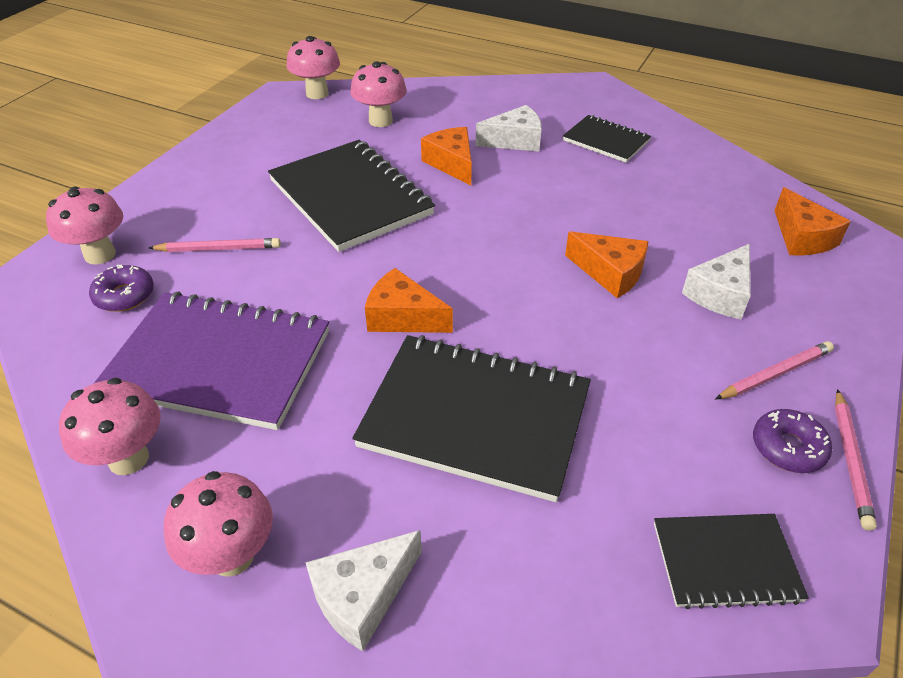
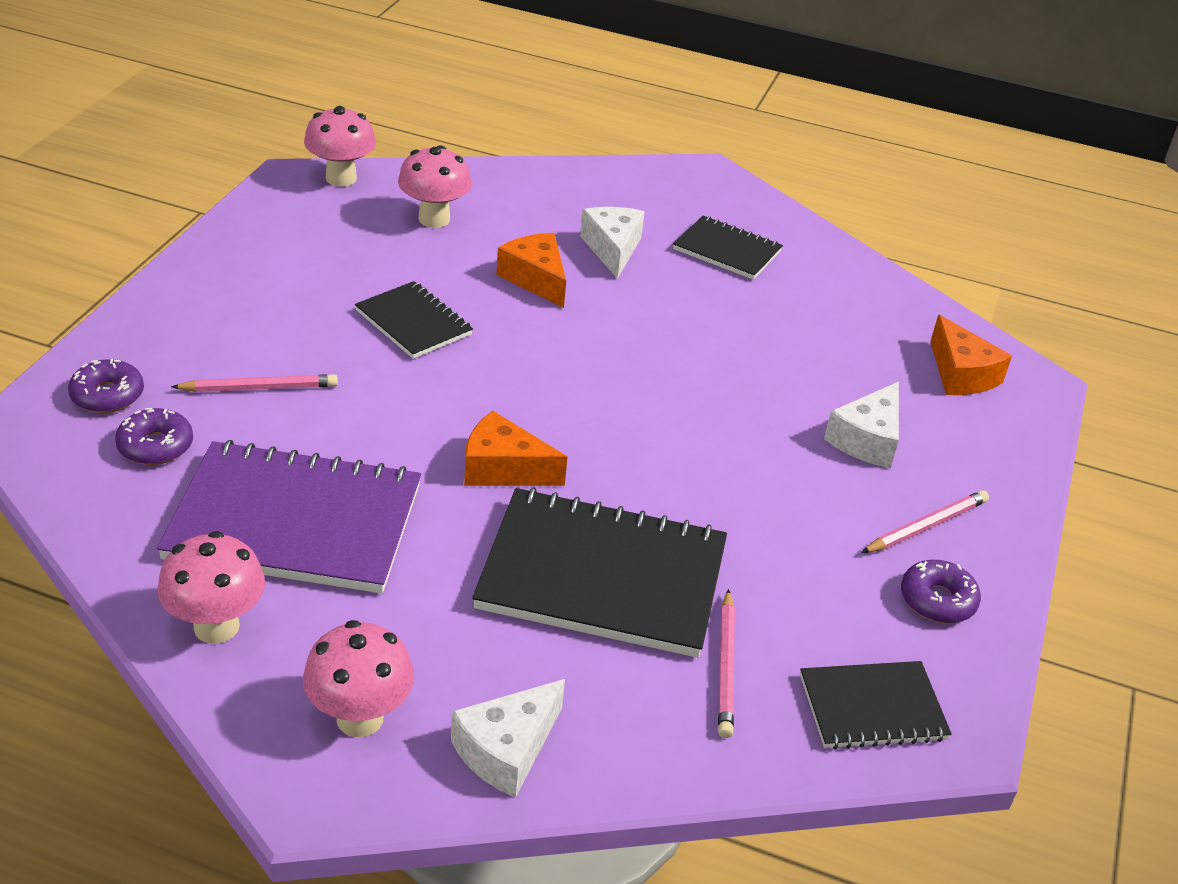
camera: 10 degrees left, 5 degrees down
pink mushroom [46,186,123,264] -> purple donut [68,359,144,413]
black notebook [268,140,435,252] -> black notebook [355,281,473,359], size x0.54
white cheese [475,105,541,152] -> white cheese turned 75 degrees counterclockwise [580,207,645,279]
orange cheese [565,231,649,298] -> none
pink pencil [835,389,877,531] -> pink pencil moved to [718,589,735,738]

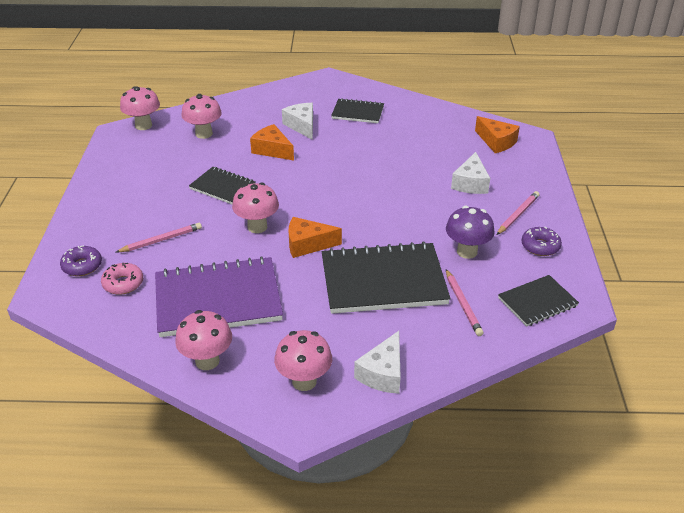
camera: 15 degrees left, 0 degrees up
purple donut [115,408,193,465] -> pink donut [101,263,143,295]
none -> pink mushroom [232,182,279,233]
none -> purple mushroom [446,206,494,259]

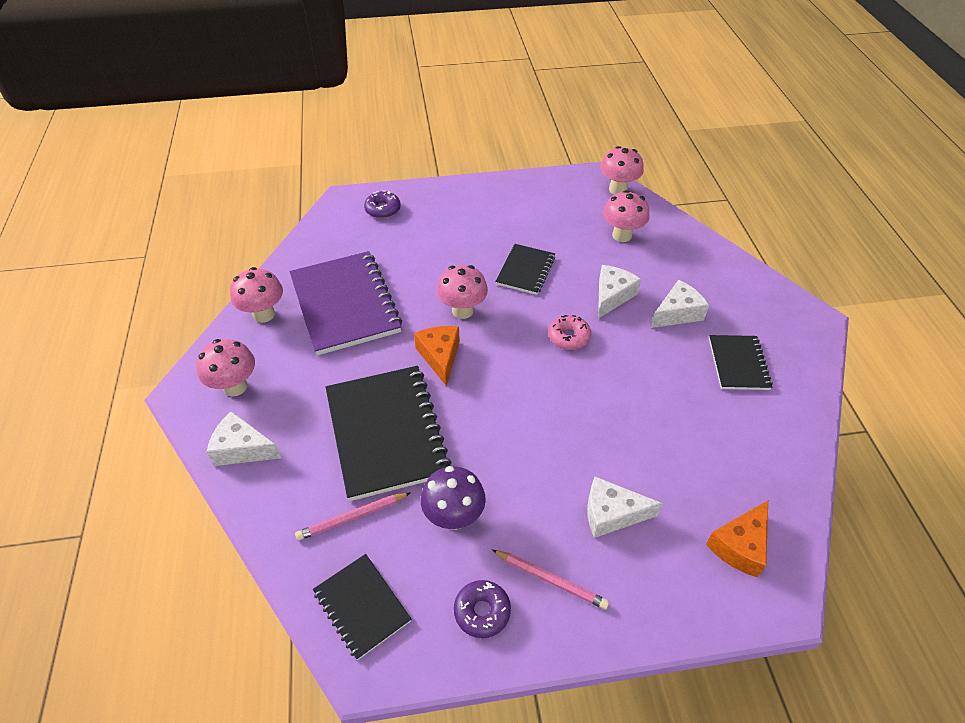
camera: 80 degrees right, 10 degrees up
pink donut [101,263,143,295] -> pink donut moved to [548,315,591,350]
pink pencil [116,223,202,252] -> none
orange cheese [250,124,294,161] -> white cheese [598,265,641,319]

